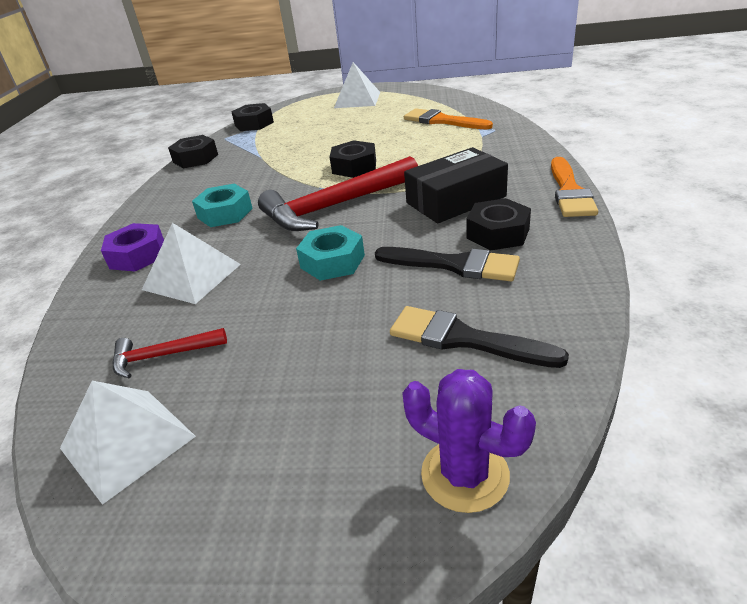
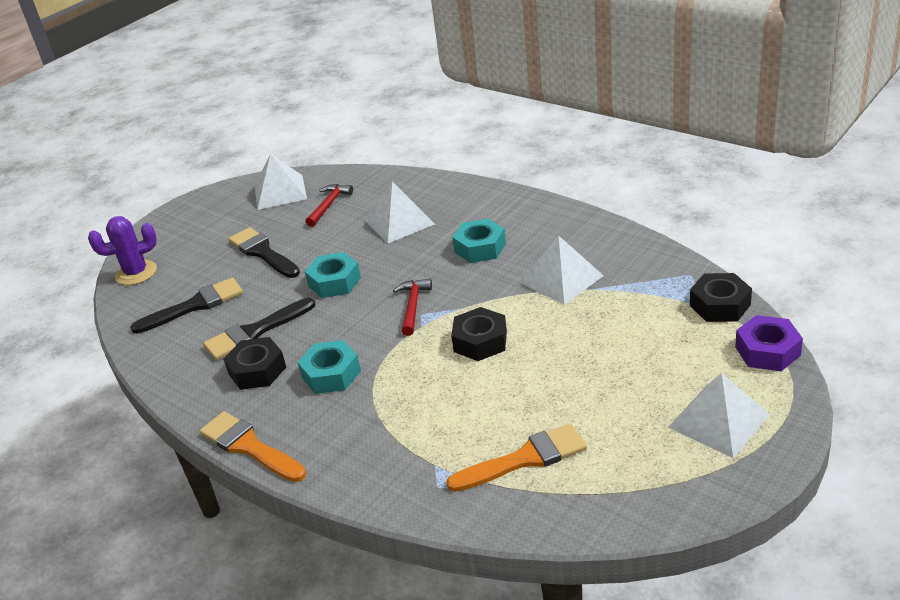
camera: 125 degrees right, 0 degrees up
purple nut [101,223,164,272] -> purple nut moved to [735,315,803,371]
black nut [168,135,218,168] -> none
red hammer [258,156,418,231] -> red hammer [393,279,432,336], size x0.49
black box [404,147,508,223] -> turquoise nut [297,340,361,394]
none -> black brush [229,227,300,278]
none -> white pyramid [520,236,604,305]

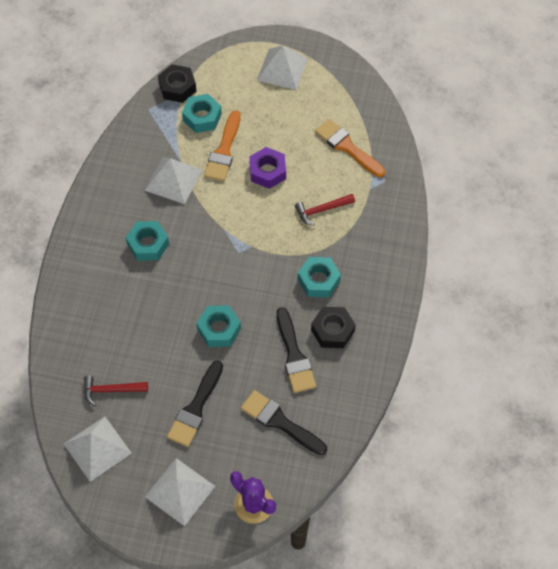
camera: 120 degrees left, 25 degrees up
orange brush [200,411,306,482] -> orange brush moved to [204,110,241,181]
black brush [203,298,315,360] -> black brush turned 45 degrees clockwise [277,307,316,393]
white pyramid [365,182,435,243] -> white pyramid moved to [145,458,215,526]
red hammer [393,279,432,336] -> red hammer moved to [295,194,355,226]
black nut [451,307,507,361] -> none
purple nut [735,315,803,371] -> purple nut moved to [249,147,286,189]
none -> turquoise nut [182,94,222,133]

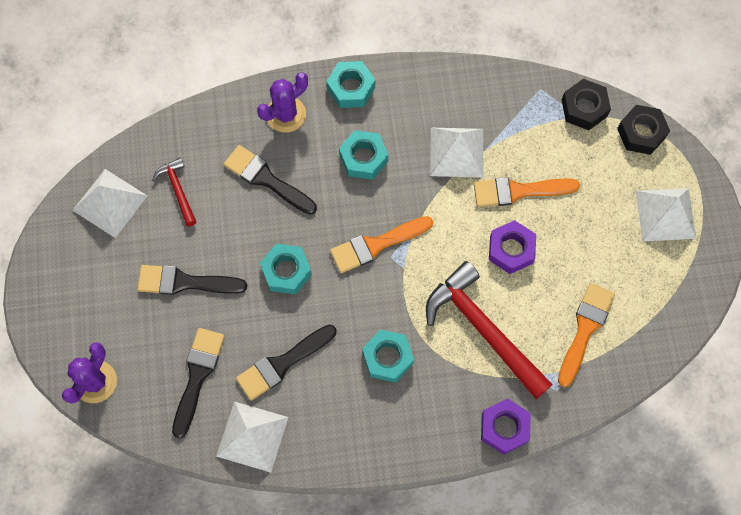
camera: 70 degrees right, 10 degrees up
white pyramid [145,458,215,526] -> white pyramid moved to [216,401,288,472]
turquoise nut [182,94,222,133] -> turquoise nut moved to [327,61,375,108]
red hammer [295,194,355,226] -> red hammer [426,261,553,399], size x2.03
black nut [311,307,356,348] -> black nut moved to [617,105,670,155]
none -> black brush [224,145,317,215]
none -> purple cactus [257,72,308,133]
none -> orange brush [330,216,433,273]
none -> purple nut [481,398,530,455]

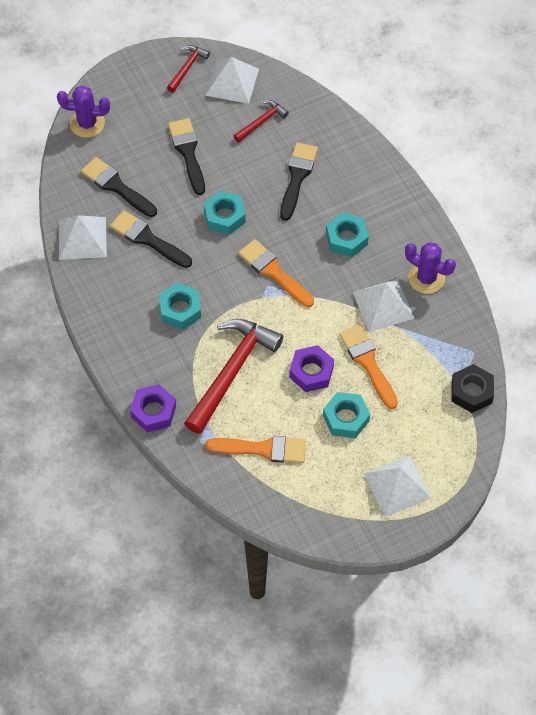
camera: 70 degrees right, 10 degrees down
black brush [172,328,225,439] -> black brush turned 135 degrees counterclockwise [81,157,157,217]
purple cactus [257,72,308,133] -> purple cactus moved to [405,242,456,294]
turquoise nut [327,61,375,108] -> turquoise nut moved to [323,392,370,438]
black nut [617,105,670,155] -> none
none -> red hammer [167,45,210,92]

